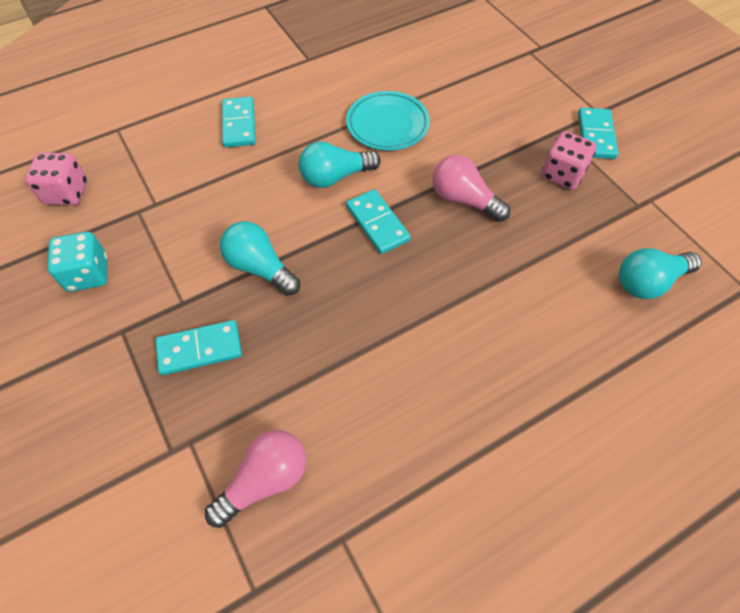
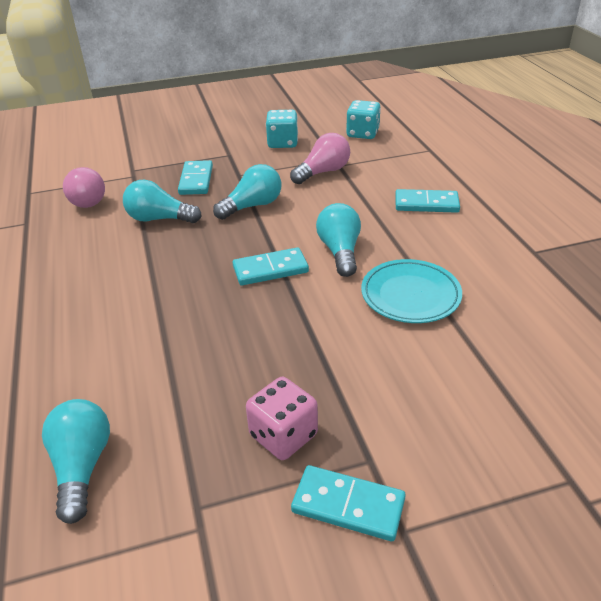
camera: 105 degrees right, 20 degrees down
pink dice [25,152,87,206] -> turquoise dice [346,100,381,139]
pink light bulb [432,155,510,222] -> pink light bulb moved to [290,133,350,184]
none -> turquoise light bulb [123,180,202,223]

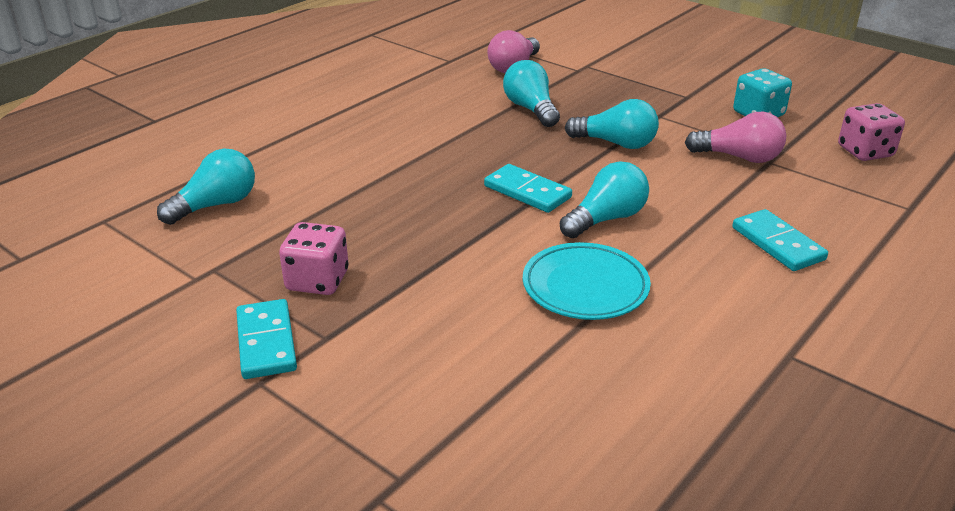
camera: 55 degrees right, 5 degrees down
turquoise domino [178,160,213,195] -> none
turquoise dice [346,100,381,139] -> pink dice [838,103,905,161]

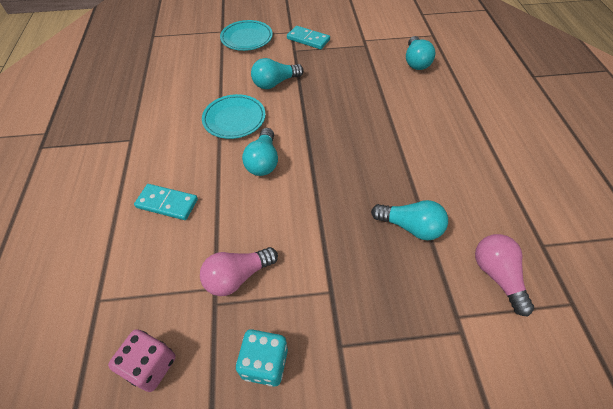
camera: 135 degrees right, 20 degrees up
pink dice [279,222,348,295] -> none
turquoise domino [484,164,572,213] -> none
turquoise light bulb [565,99,659,149] -> turquoise light bulb moved to [251,58,304,89]
none -> turquoise plate [220,20,273,51]

